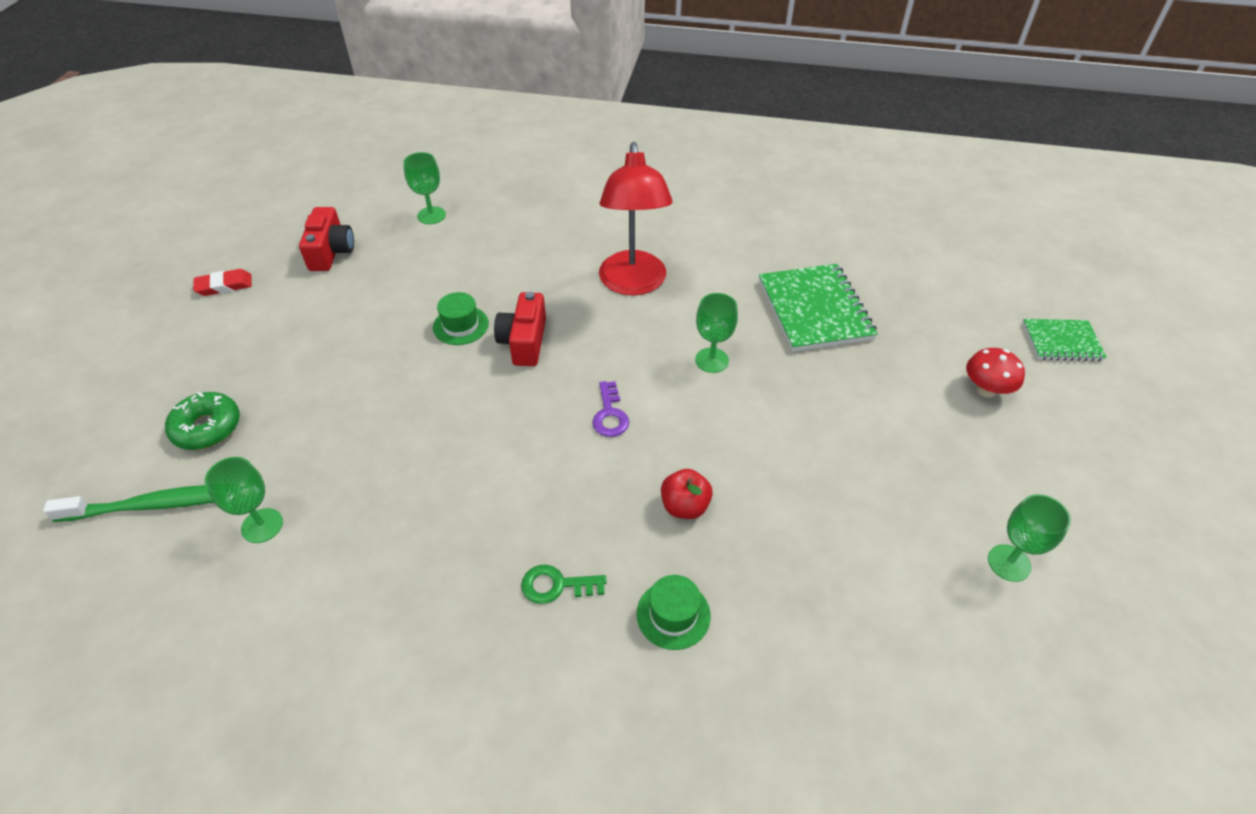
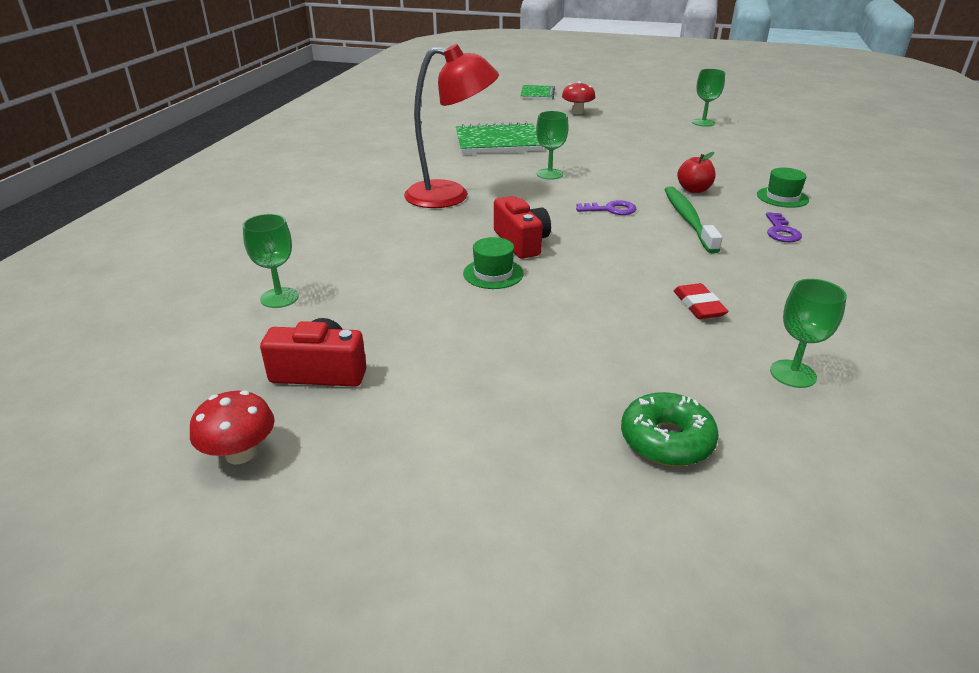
camera: 85 degrees left, 15 degrees down
green toothbrush [43,485,214,522] -> green toothbrush moved to [664,186,722,254]
red eraser [193,269,252,296] -> red eraser moved to [674,283,729,319]
red camera [494,292,546,366] -> red camera turned 120 degrees counterclockwise [494,196,551,259]
green key [521,565,607,604] -> purple key [766,212,802,243]
none -> red mushroom [190,391,275,464]

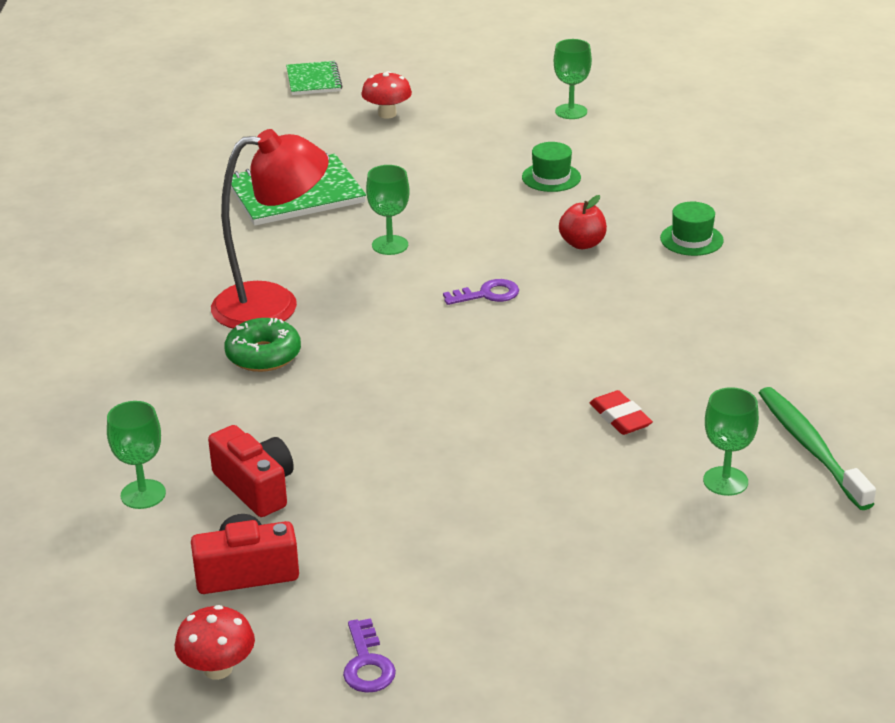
camera: 15 degrees left, 0 degrees up
green hat [463,237,524,289] -> green hat moved to [522,142,581,192]
red camera [494,196,551,259] -> red camera moved to [208,425,294,517]
green donut [621,392,719,466] -> green donut moved to [224,318,301,372]
green toothbrush [664,186,722,254] -> green toothbrush moved to [759,387,876,510]
purple key [766,212,802,243] -> purple key moved to [343,618,396,693]

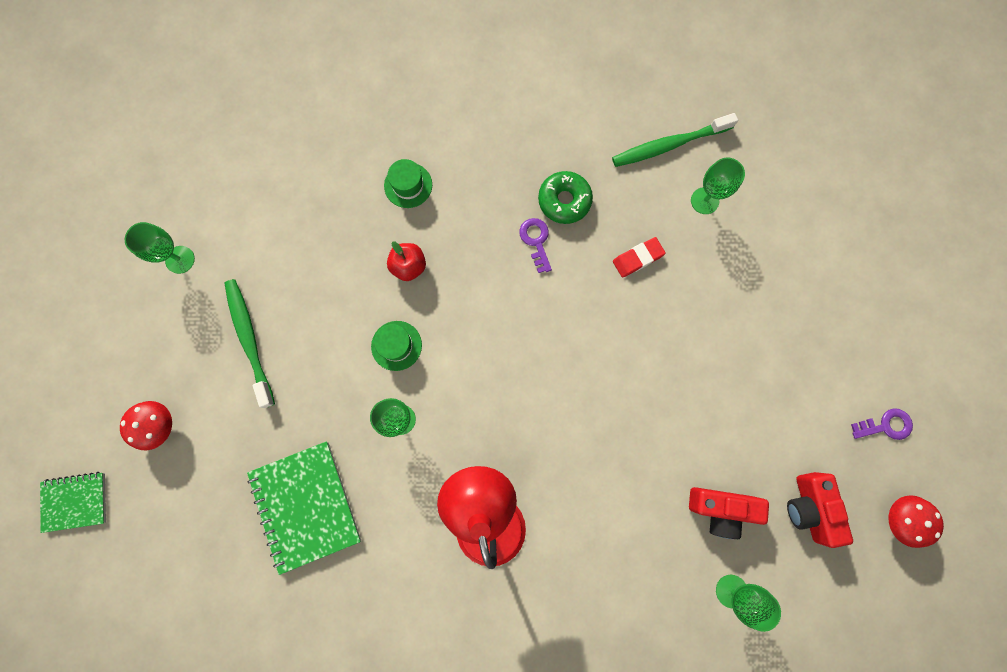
camera: 90 degrees left, 45 degrees up
red camera [208,425,294,517] -> red camera turned 135 degrees counterclockwise [689,487,769,539]
green donut [224,318,301,372] -> green donut moved to [538,171,593,224]
purple key [443,279,519,305] -> purple key moved to [519,218,552,273]
green hat [522,142,581,192] -> green hat moved to [371,321,422,371]
none -> green toothbrush [225,279,275,408]

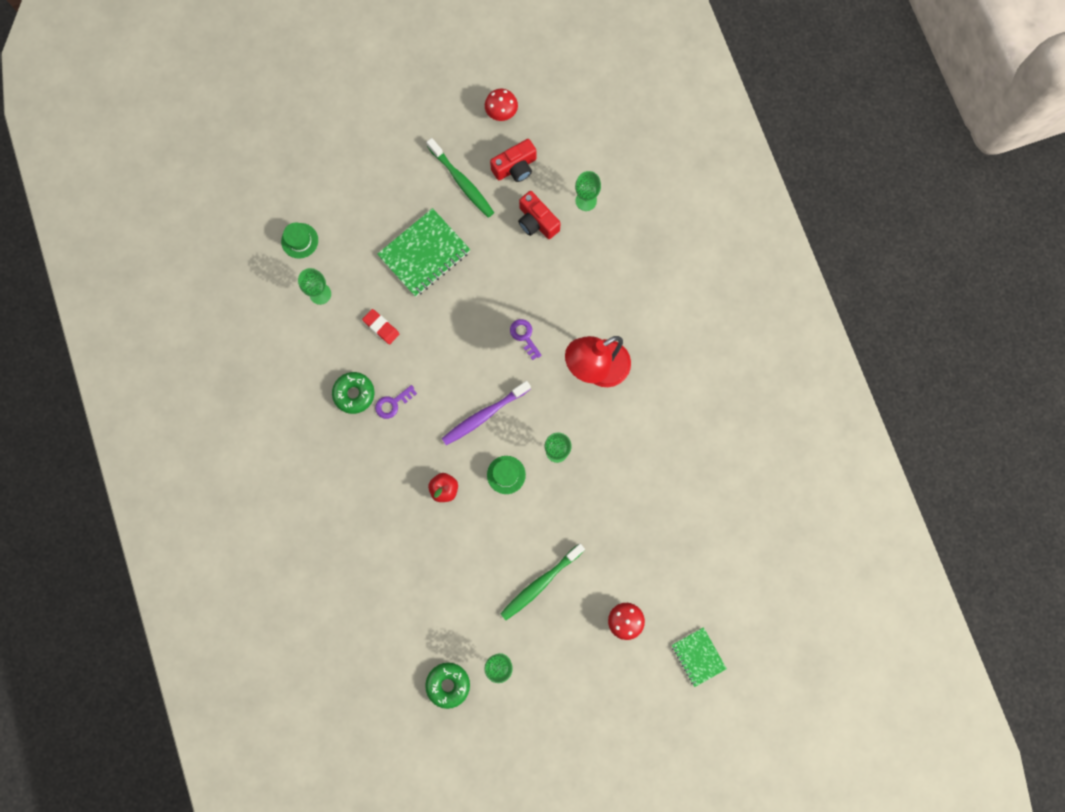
camera: 110 degrees left, 0 degrees up
green notebook [247,441,361,575] -> green notebook moved to [377,208,470,297]
green hat [384,159,432,208] -> green hat moved to [281,223,318,259]
green toothbrush [612,113,738,167] -> green toothbrush moved to [426,138,494,218]
red camera [689,487,769,539] -> red camera turned 150 degrees clockwise [518,191,561,239]
purple key [851,408,913,440] -> purple key moved to [510,319,542,360]
none -> green donut [425,663,470,709]
none -> purple toothbrush [442,381,531,445]

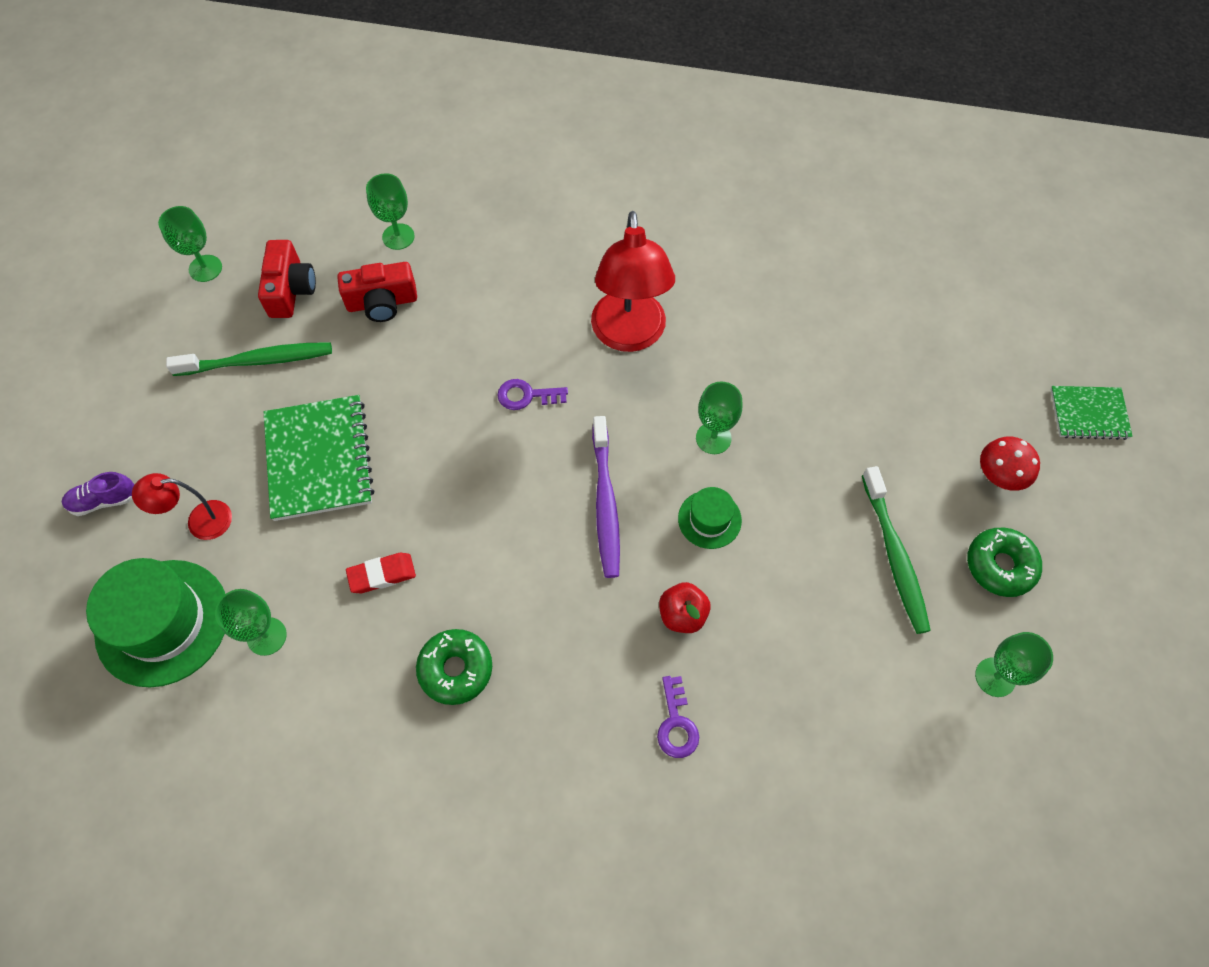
camera: 60 degrees left, 15 degrees down
green hat [281,223,318,259] -> green hat [86,558,225,688], size x1.97
purple key [375,385,417,419] -> purple key moved to [657,676,699,758]
green donut [425,663,470,709] -> green donut moved to [967,528,1042,597]
red mushroom [485,89,518,121] -> green goblet [158,206,222,282]
none -> purple shoe [62,472,135,516]
none -> red lamp [132,473,232,540]

